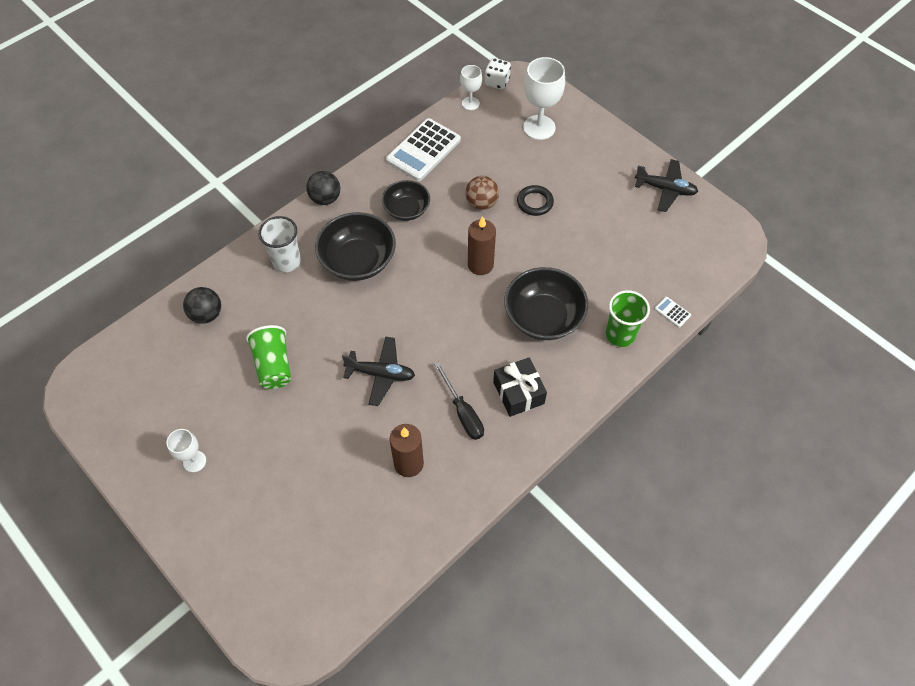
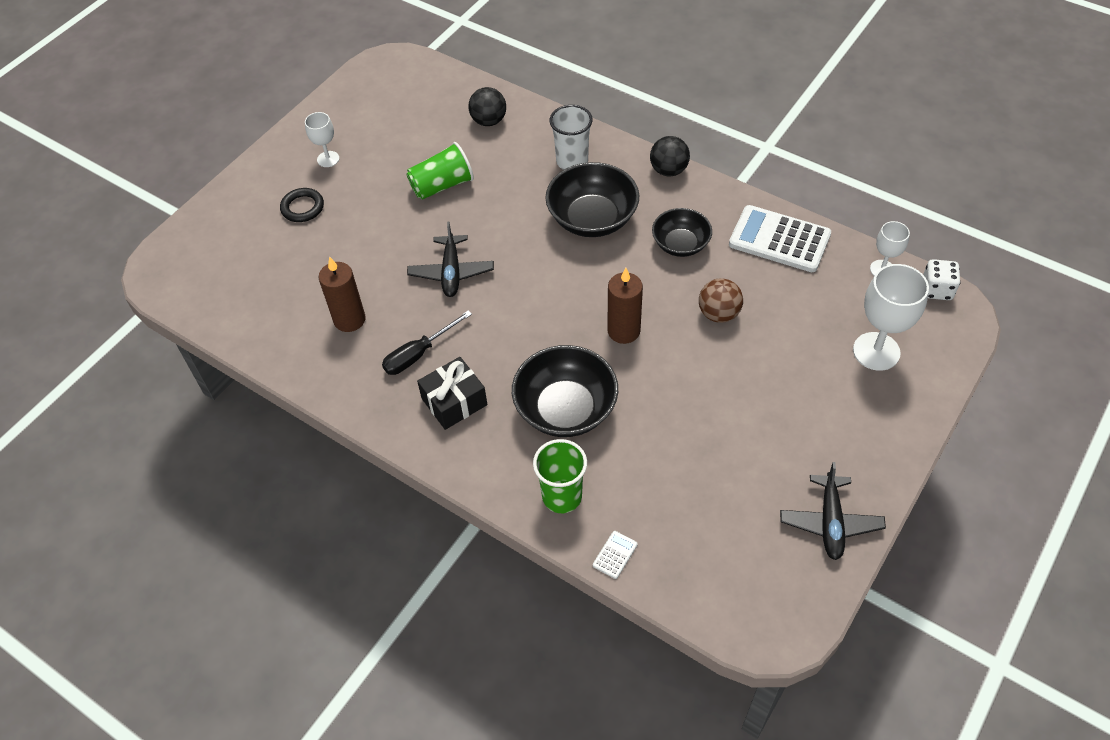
camera: 80 degrees right, 5 degrees down
black ring [517,185,554,216] -> black ring moved to [280,188,324,222]

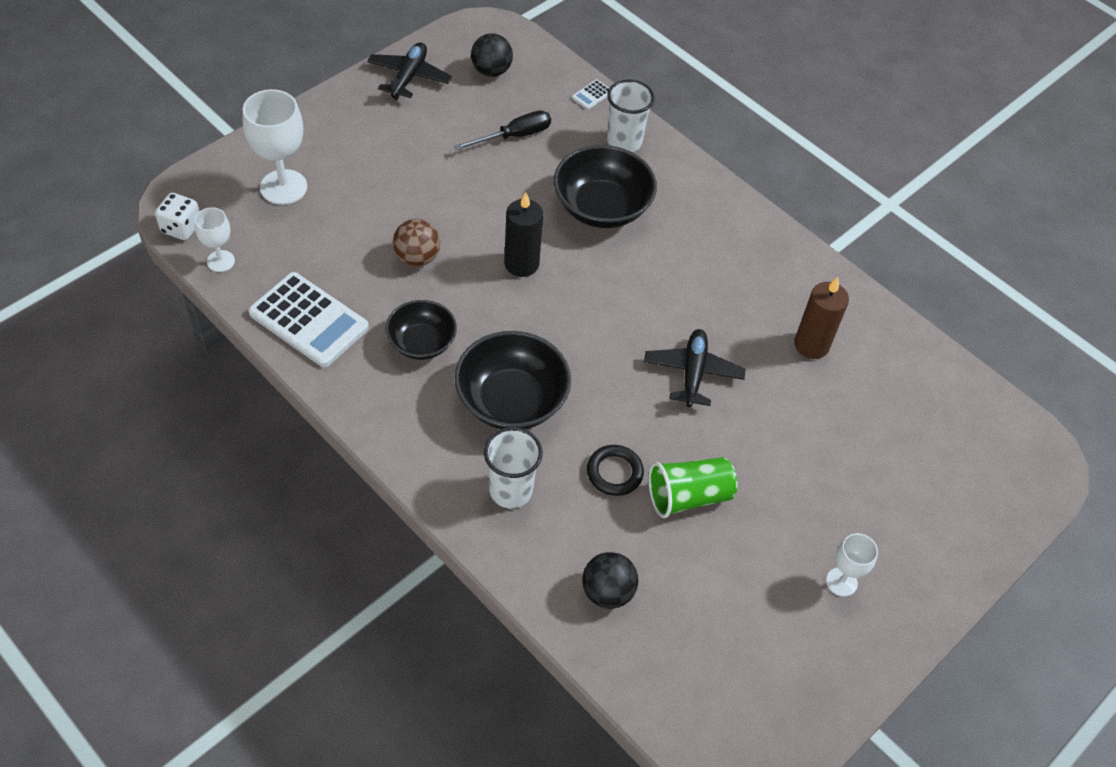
camera: 175 degrees left, 0 degrees up
black ring [280,188,324,222] -> black ring moved to [587,445,644,496]
black screwdriver [382,310,472,375] -> black screwdriver moved to [454,110,551,151]
black gift [417,357,487,430] -> none
green cup [533,439,587,513] -> white cup [607,80,655,152]
brown candle [607,268,643,344] -> black candle [504,192,543,277]
black ball [650,136,690,176] -> black ball moved to [471,33,513,77]

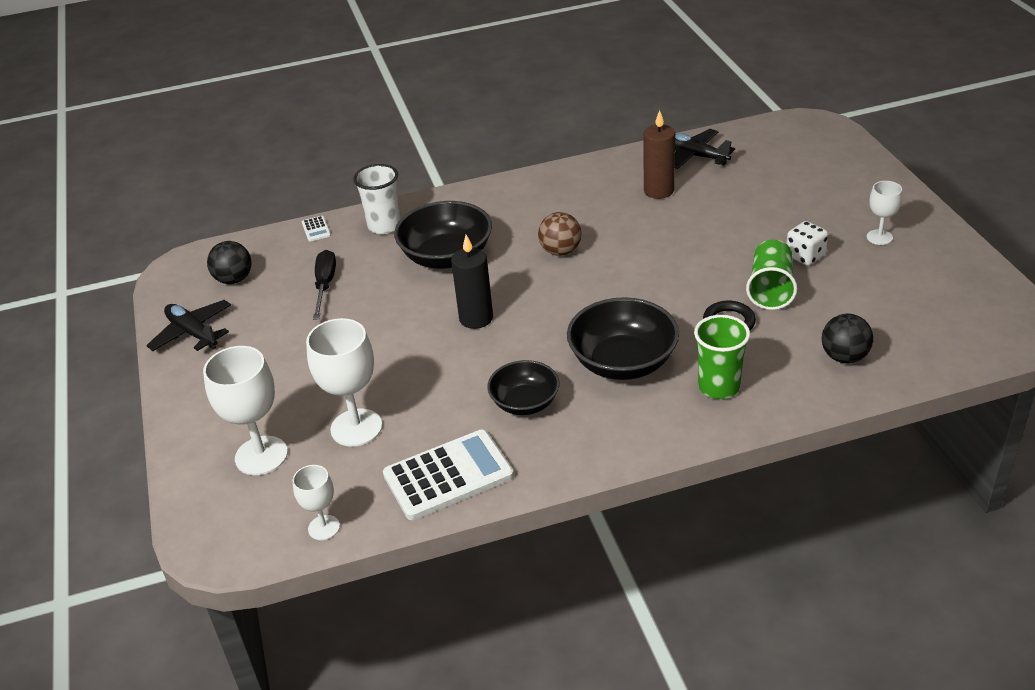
camera: 55 degrees left, 15 degrees down
white dice [155,193,199,240] -> white dice moved to [786,221,828,266]
brown ball [393,219,440,266] -> brown ball moved to [538,212,582,256]
white cup [484,427,543,509] -> green cup [694,315,750,399]
black plane [644,329,745,407] -> black plane moved to [675,129,735,169]
none -> white goblet [306,318,382,447]

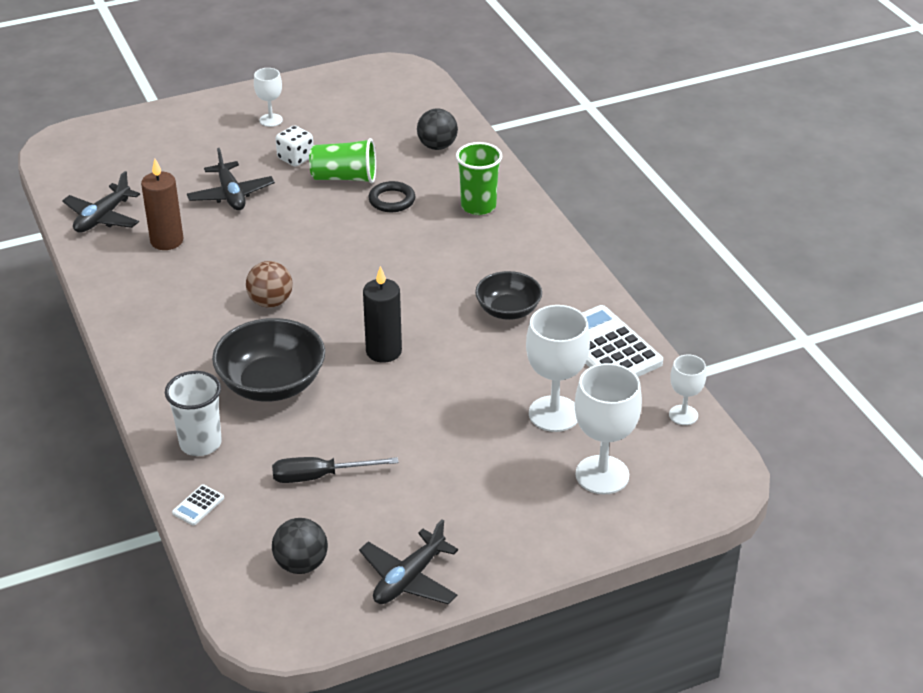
camera: 100 degrees left, 0 degrees up
white calculator [302,216,331,242] -> white calculator turned 150 degrees clockwise [172,484,224,526]
black bowl [567,297,679,380] -> none
none -> black plane [187,148,275,210]

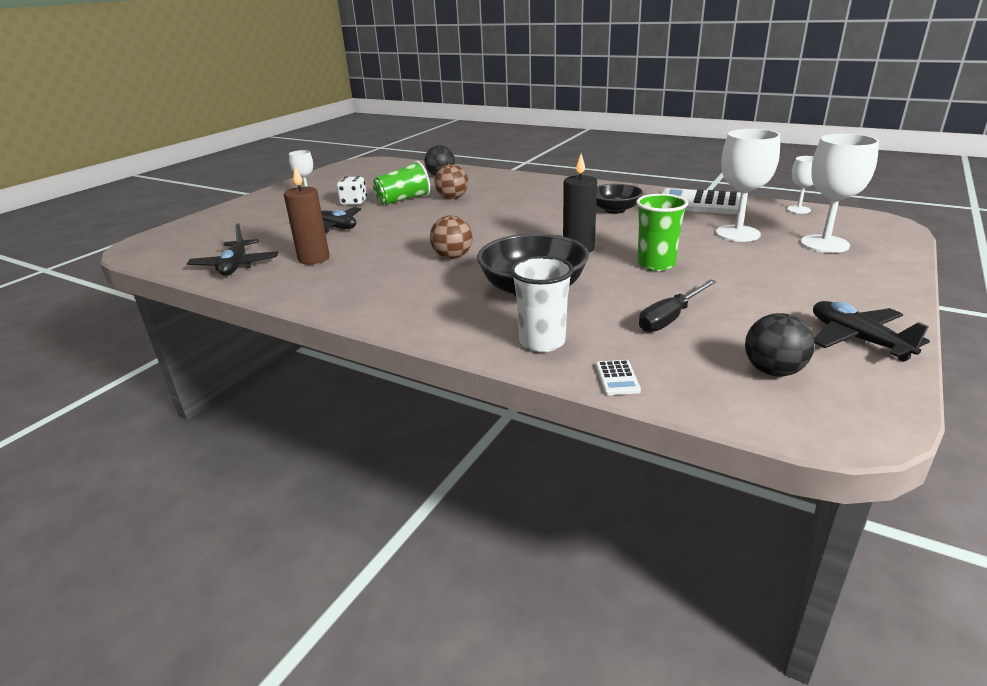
camera: 35 degrees left, 10 degrees down
black plane [359,519,458,604] -> black plane turned 150 degrees clockwise [813,301,930,361]
black ring [368,181,415,212] -> brown ball [434,164,468,199]
green cup [456,142,502,215] -> green cup moved to [636,194,688,271]

